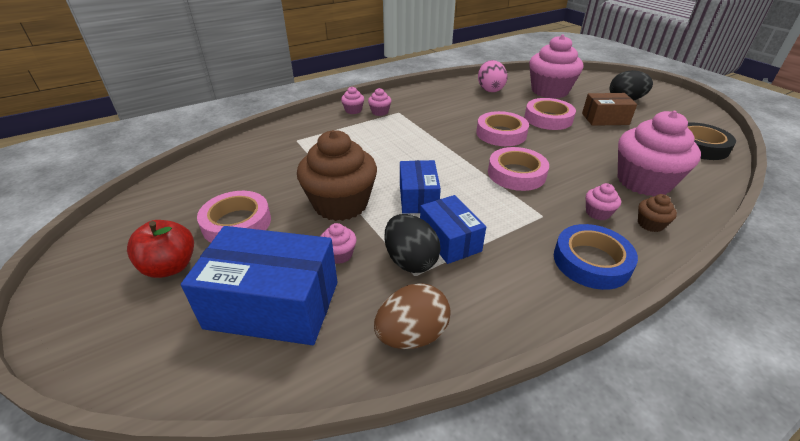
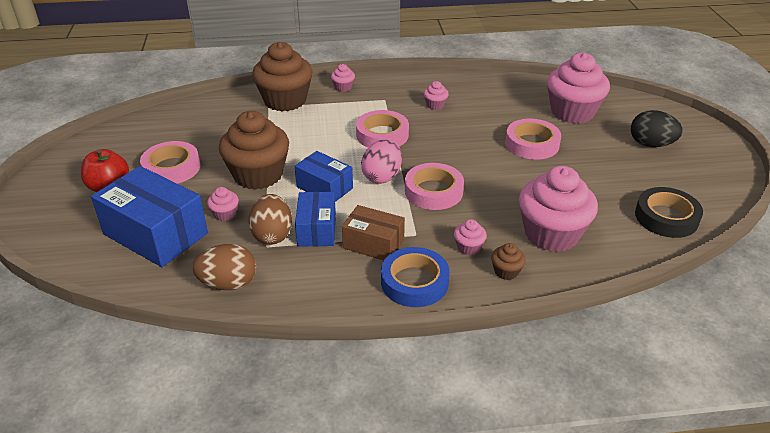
camera: 25 degrees right, 0 degrees up
pink cupcake [368,88,391,116] -> pink cupcake moved to [423,81,449,110]
black egg [384,214,441,273] -> brown egg [248,194,292,245]
blue box [400,160,441,214] -> blue box turned 75 degrees counterclockwise [295,151,353,202]
pink tape [476,111,529,146] -> pink tape moved to [356,110,409,147]
pink egg [478,60,507,92] -> pink egg moved to [361,139,402,184]
brown box [582,93,637,126] -> brown box moved to [342,205,405,260]
none -> brown cupcake [252,42,313,112]

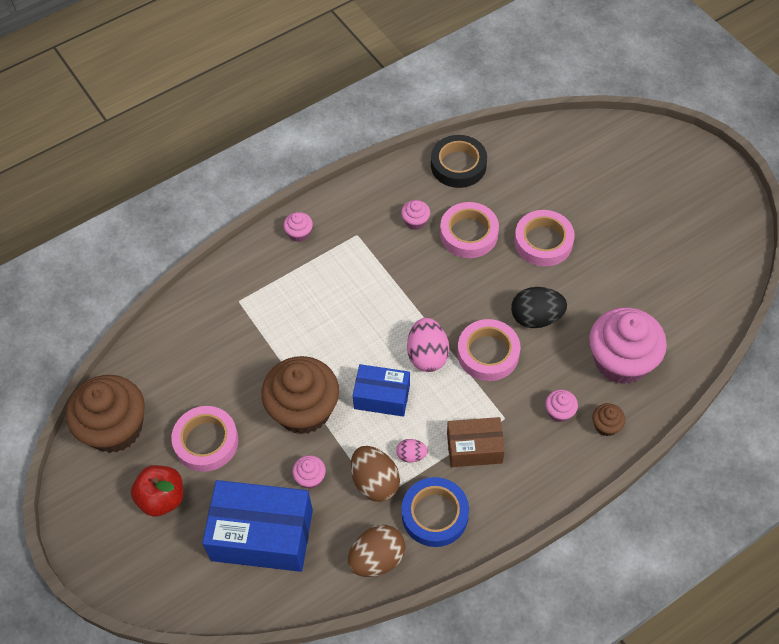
camera: 25 degrees left, 20 degrees up
brown cupcake [252,42,313,112] -> brown cupcake moved to [66,375,145,453]
blue box [295,192,336,246] -> pink egg [396,439,428,463]
pink tape [356,110,409,147] -> pink tape moved to [440,202,499,258]
blue tape [381,247,450,307] -> blue tape moved to [402,477,469,547]
pink cupcake [547,52,610,124] -> none
black egg [631,110,683,147] -> black egg moved to [511,287,567,328]
black tape [635,187,703,238] -> black tape moved to [431,135,487,188]

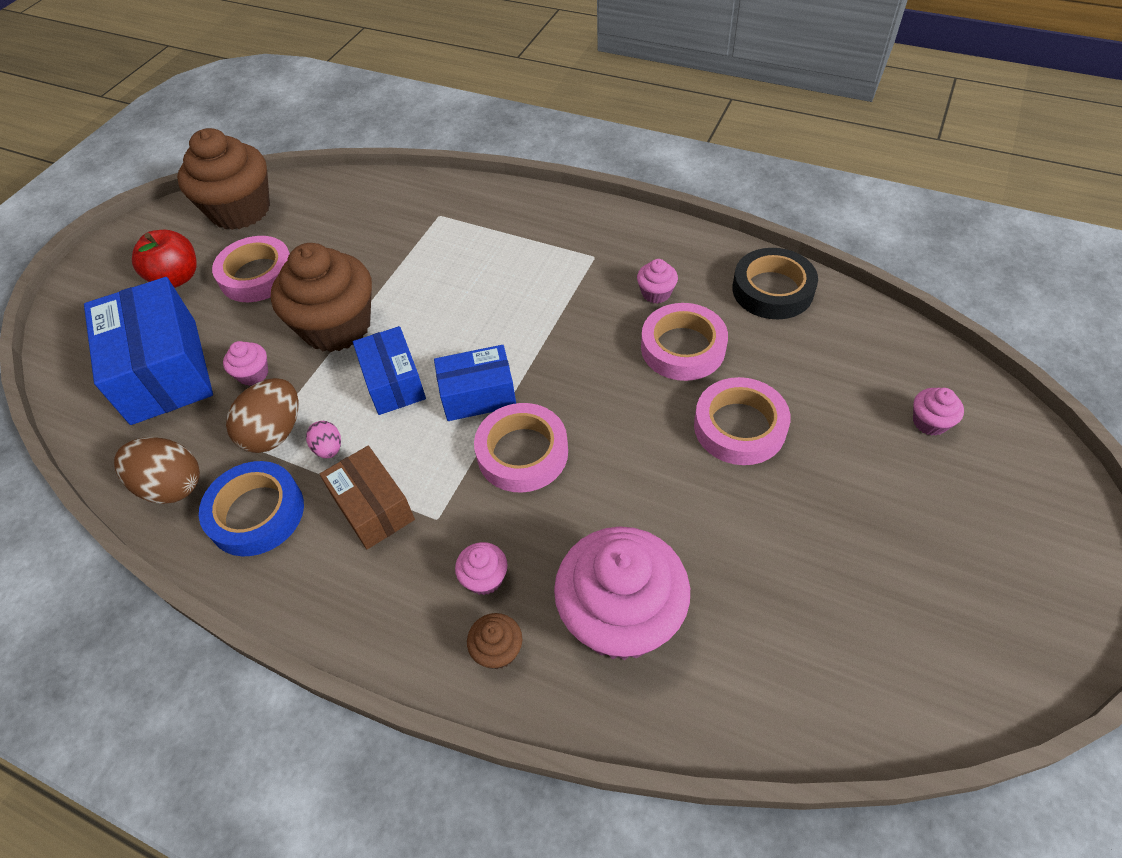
camera: 60 degrees right, 5 degrees down
pink cupcake [283,212,313,242] -> pink cupcake moved to [913,388,964,436]
pink egg [407,318,449,372] -> blue box [434,345,516,421]
black egg [511,287,567,328] -> none

